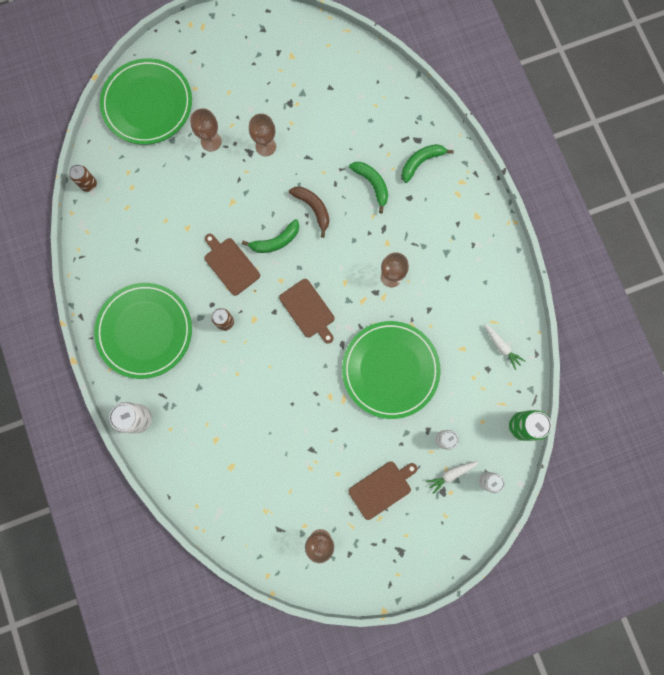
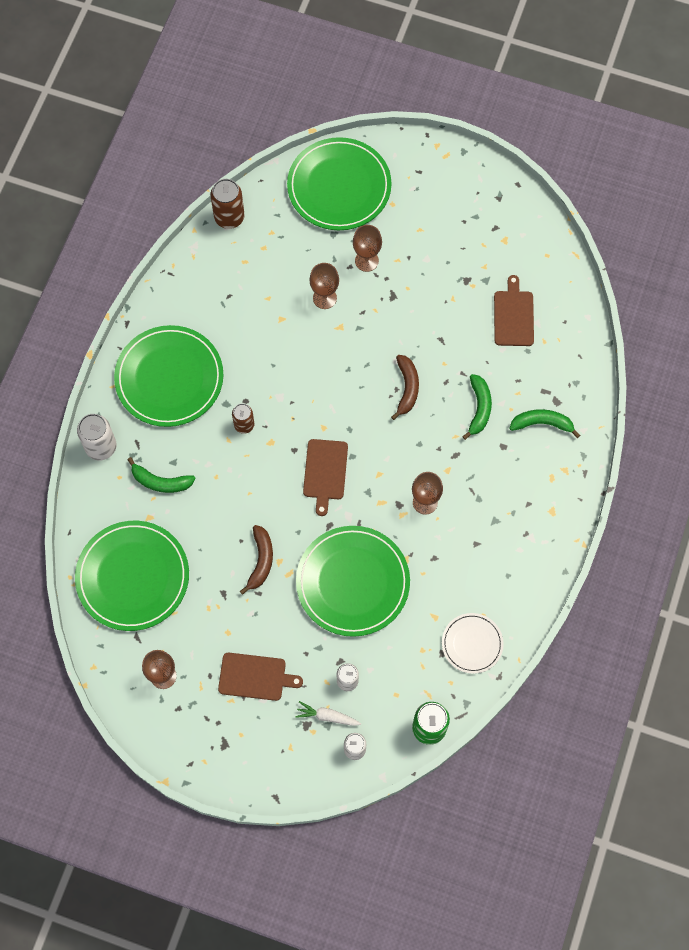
camera: 40 degrees right, 10 degrees down
brown can [69,164,97,192] -> brown can [210,179,245,229], size x1.55
brown cutting board [204,234,260,296] -> brown cutting board moved to [494,275,534,346]
green banana [242,219,299,253] -> green banana moved to [127,457,196,493]
brown goblet [249,114,276,156] -> brown goblet moved to [310,263,339,309]
white carrot [484,324,525,370] -> white plate [442,613,504,674]
none -> green plate [75,521,189,631]
none -> brown banana [240,525,273,595]

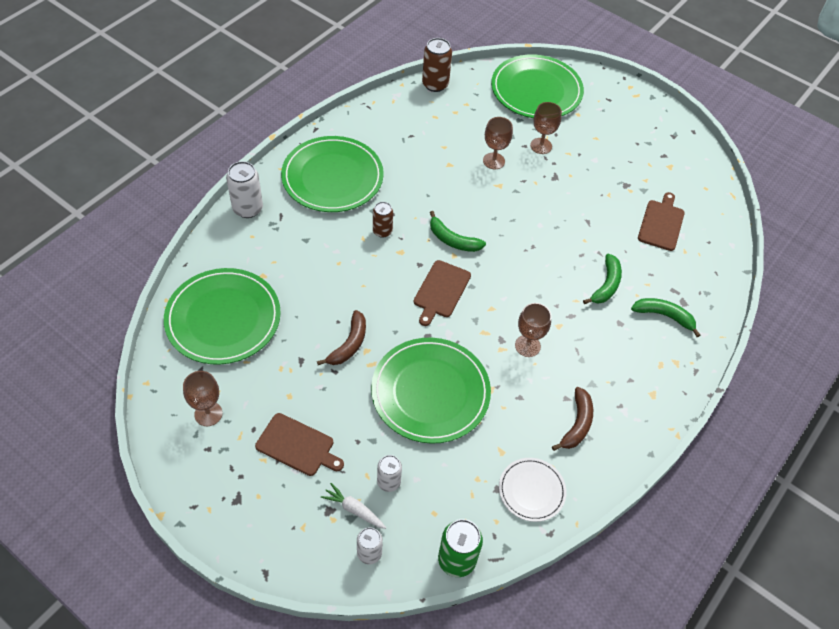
camera: 15 degrees right, 15 degrees down
green banana [127,457,196,493] -> green banana moved to [430,211,486,252]
brown banana [391,355,419,420] -> brown banana moved to [552,387,593,451]

